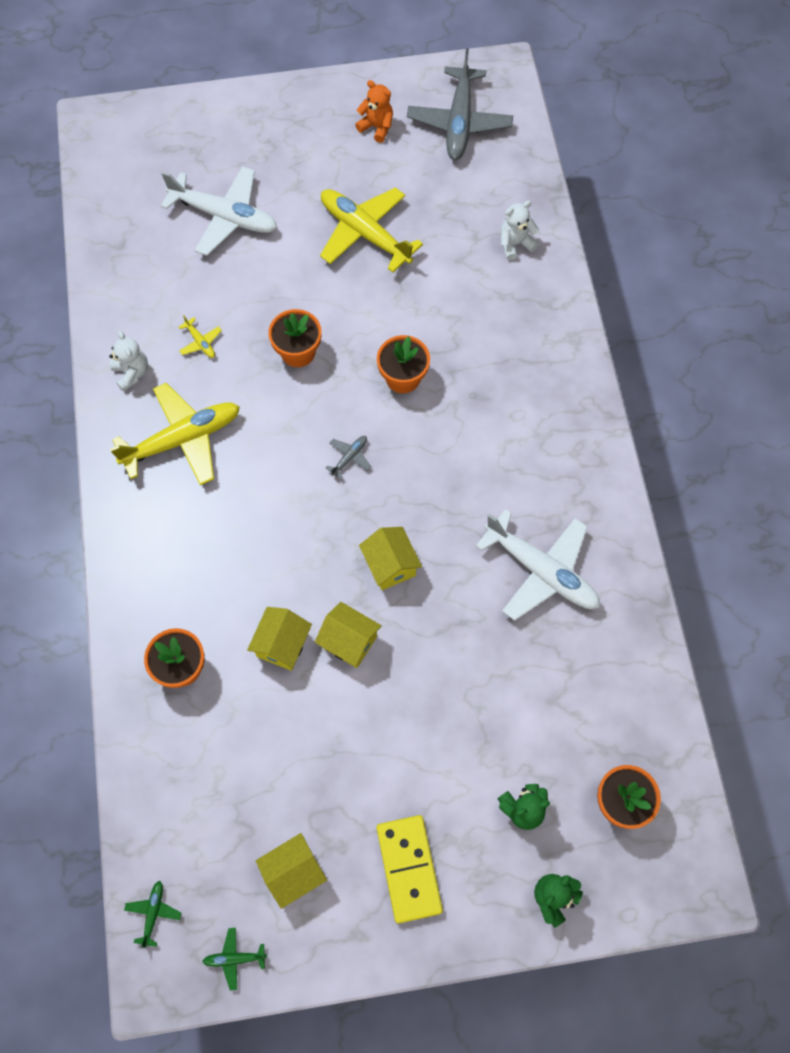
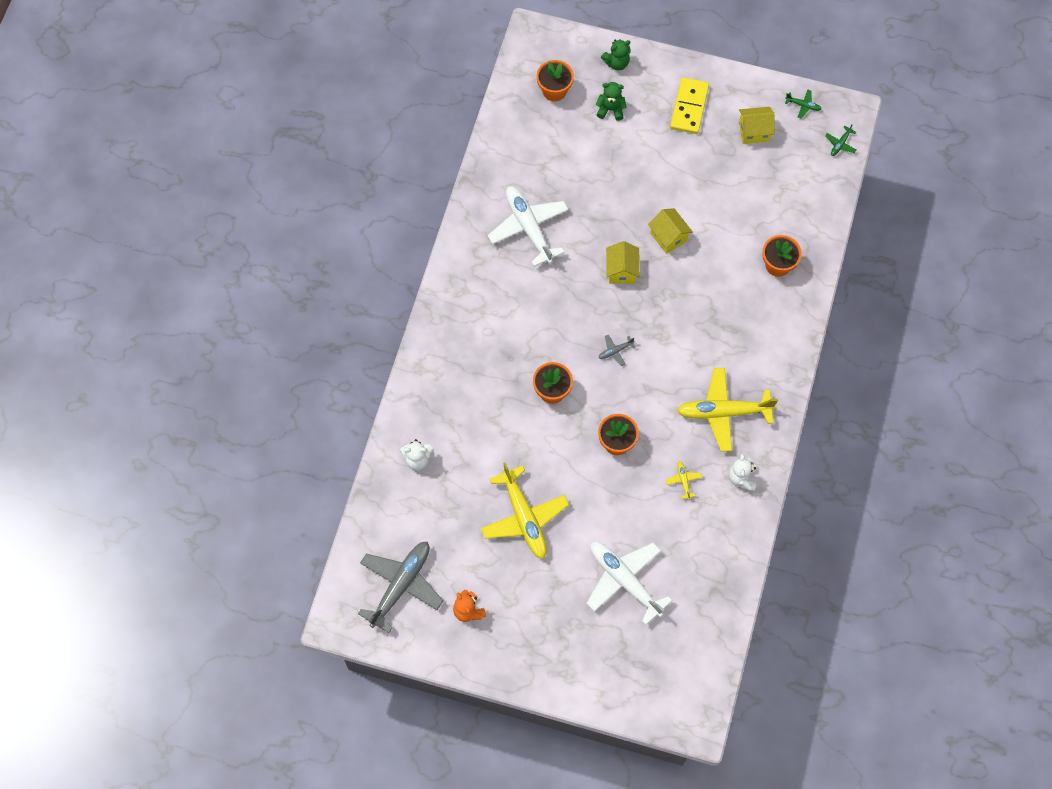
camera: 155 degrees left, 0 degrees up
yellow house [247,607,312,671] -> none

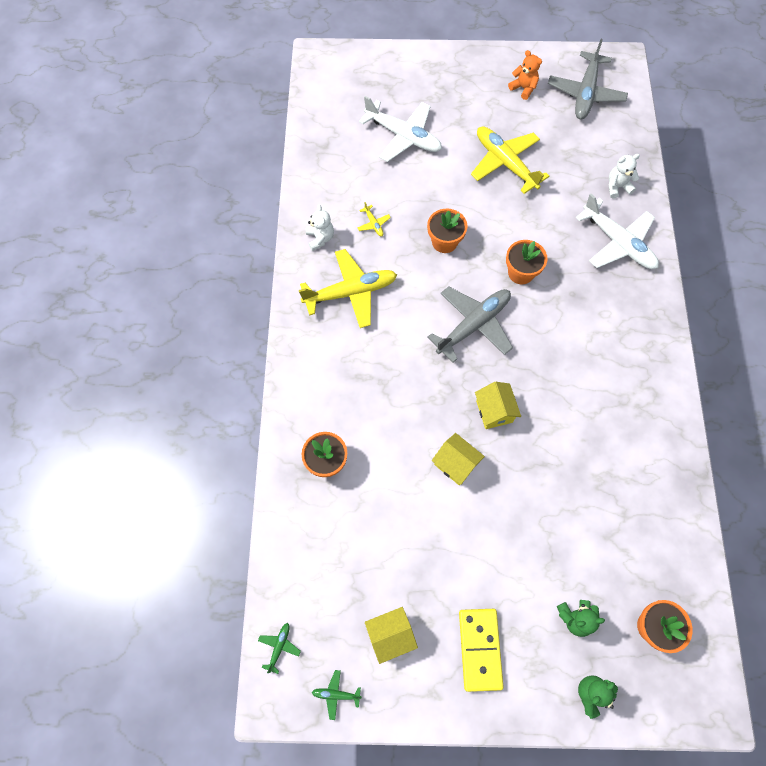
camera: 165 degrees right, 0 degrees up
white plane [488,186,569,267] -> white plane moved to [576,194,659,269]
grey plane [598,334,636,366] -> grey plane [427,286,513,363], size x2.43

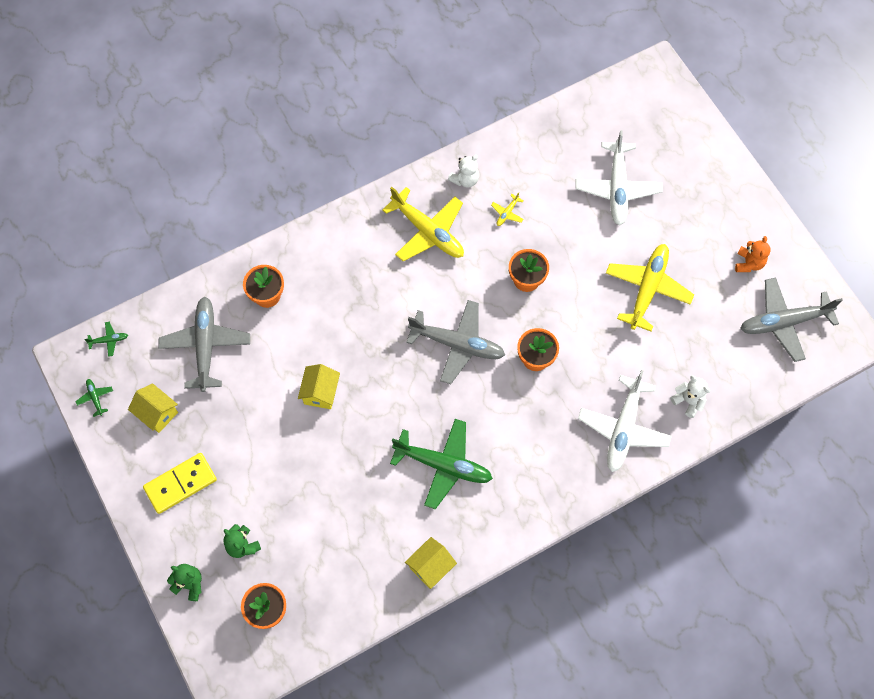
camera: 60 degrees right, 0 degrees up
yellow house [475,382,521,429] -> yellow house moved to [405,537,457,589]
none -> grey plane [158,297,250,392]
none -> green plane [390,419,493,509]

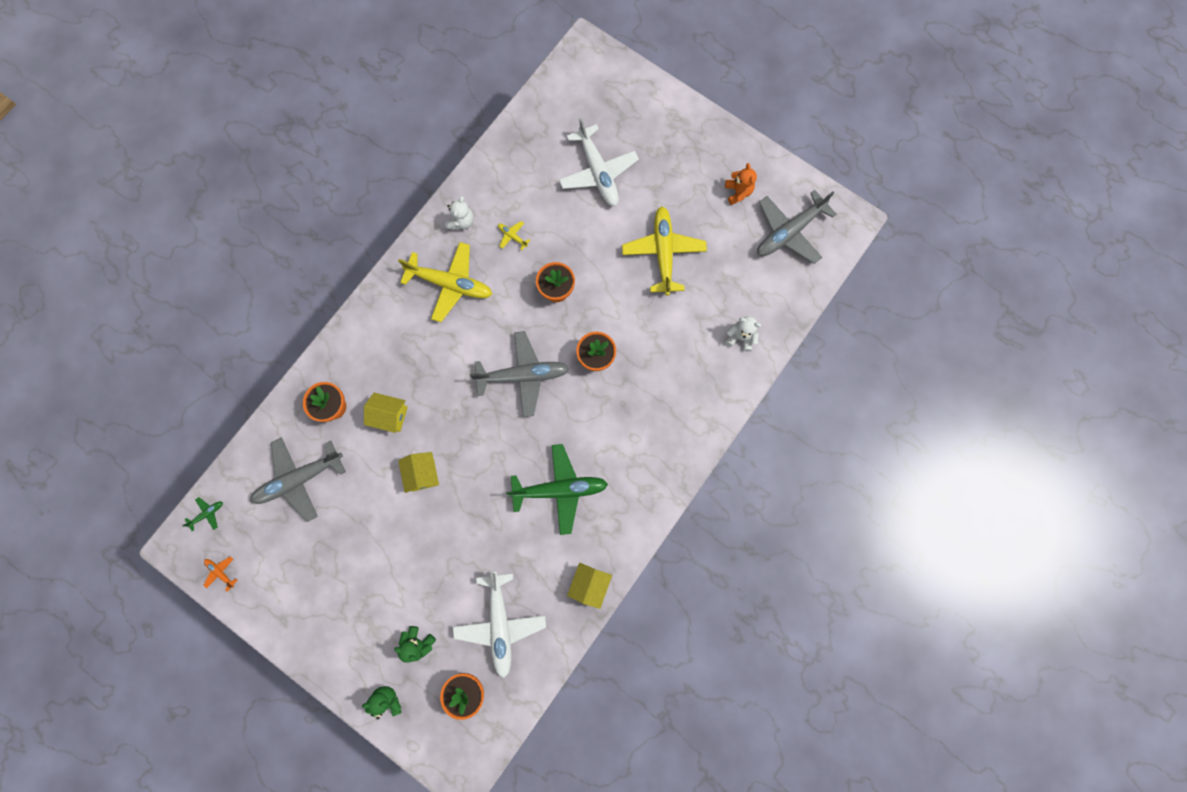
camera: 25 degrees left, 10 degrees up
green plane [75,379,113,417] -> orange plane [203,556,238,592]
yellow house [128,383,178,433] -> yellow house moved to [364,393,408,433]
yellow domino [143,453,217,514] -> none
grey plane [158,297,250,392] -> grey plane turned 90 degrees counterclockwise [250,438,346,522]
yellow plane [491,192,524,226] -> yellow plane turned 120 degrees clockwise [498,221,531,250]
white plane [578,370,672,472] -> white plane moved to [453,571,546,678]

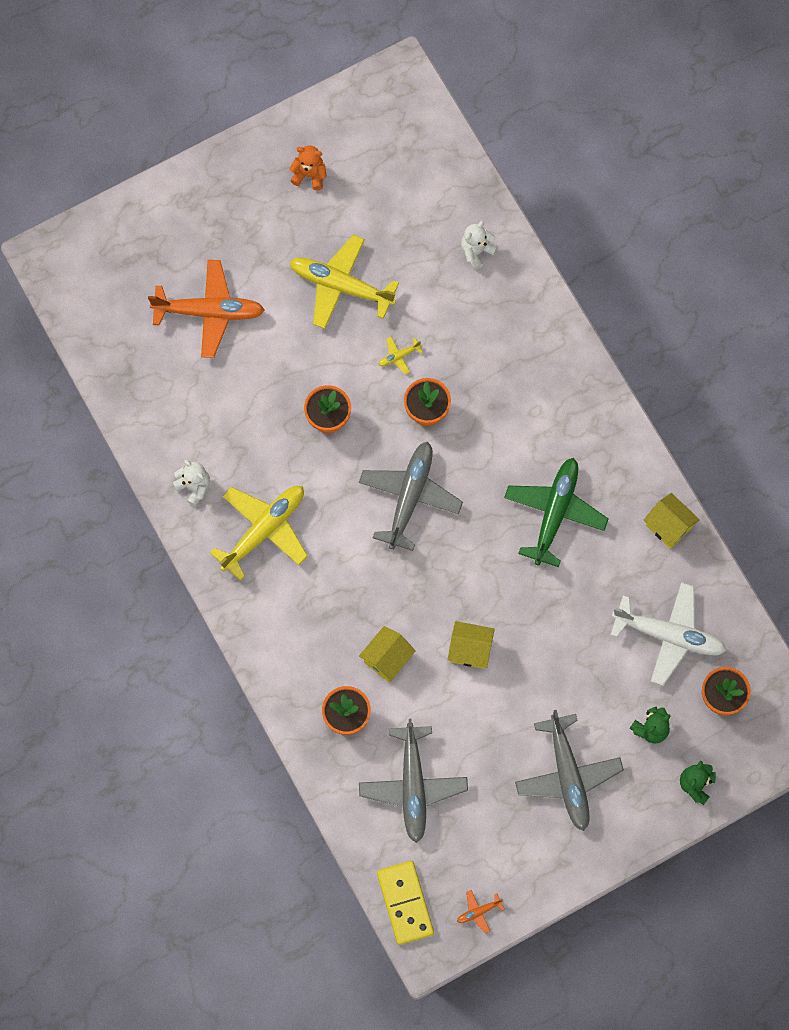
camera: 65 degrees left, 5 degrees down
green plane [183,497,223,531] -> yellow domino [377,861,434,945]
yellow plane [498,221,531,250] -> yellow plane moved to [378,337,423,375]
white plane [559,118,639,206] -> orange plane [148,260,265,358]
grey plane [757,190,837,264] -> grey plane moved to [515,710,624,831]

